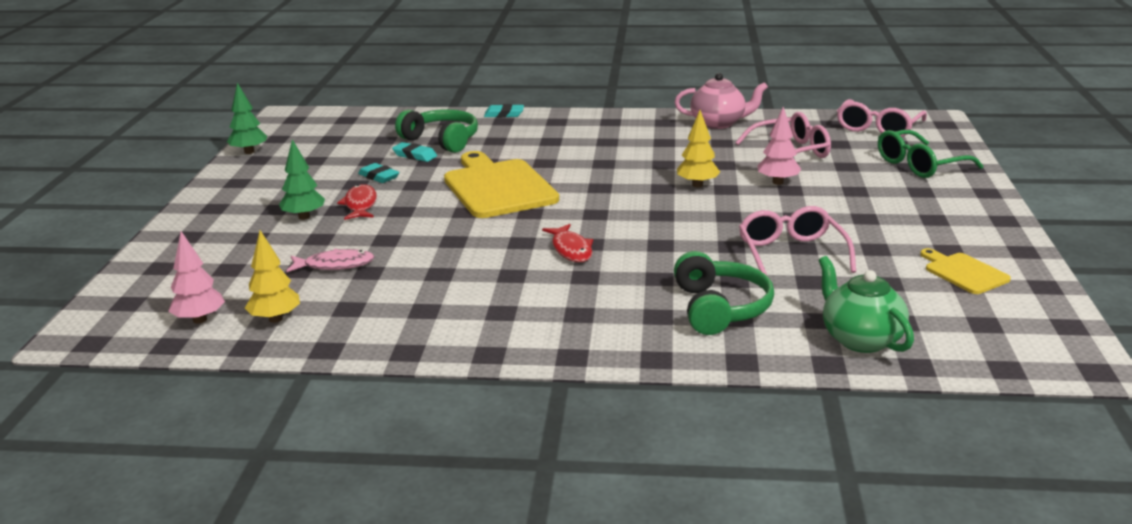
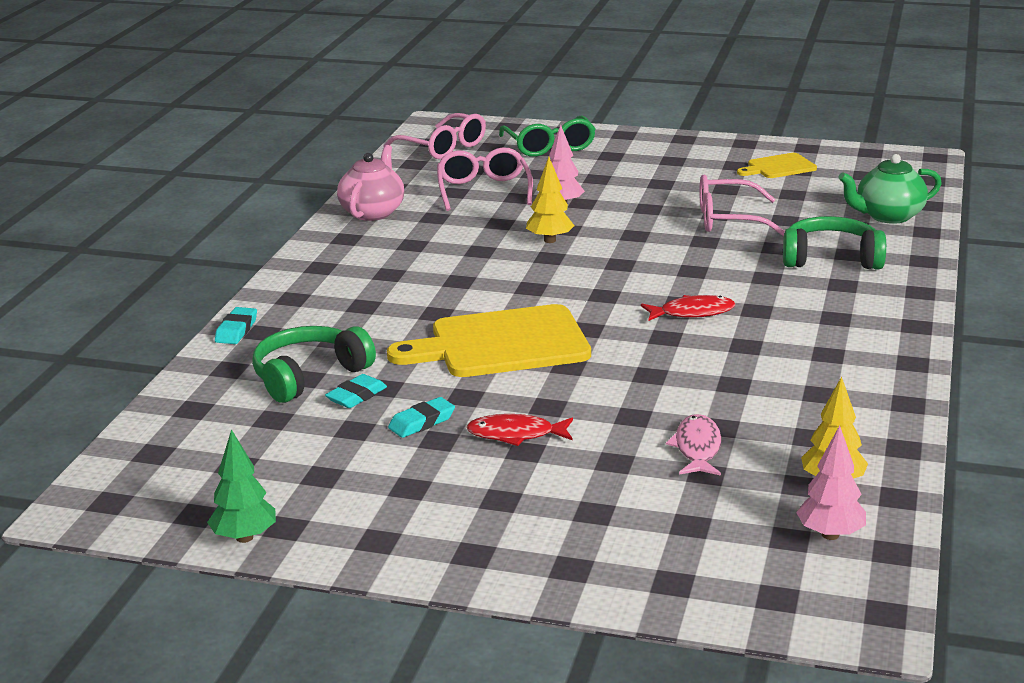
camera: 80 degrees left, 0 degrees up
green tree [279,139,325,220] -> none

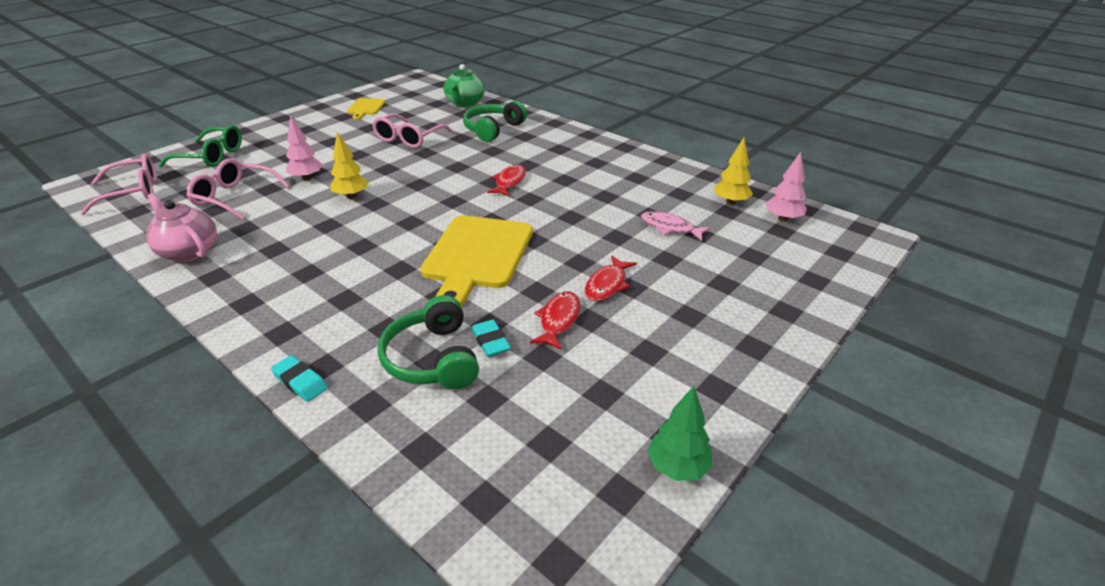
camera: 65 degrees left, 10 degrees up
turquoise eraser [388,397,455,438] -> red fish [530,292,580,350]

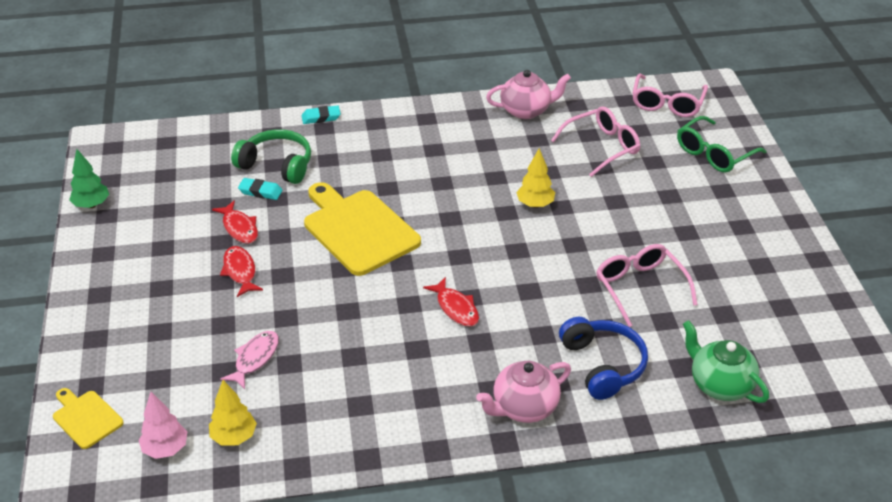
camera: 130 degrees right, 5 degrees up
pink tree [286,115,323,181] -> none
yellow cutting board [347,98,386,120] -> yellow cutting board moved to [53,388,123,449]
green headphones [463,101,527,142] -> blue headphones [559,317,648,400]
pink fish [641,211,711,241] -> pink fish turned 45 degrees counterclockwise [220,331,279,389]
none -> pink teapot [476,361,571,423]

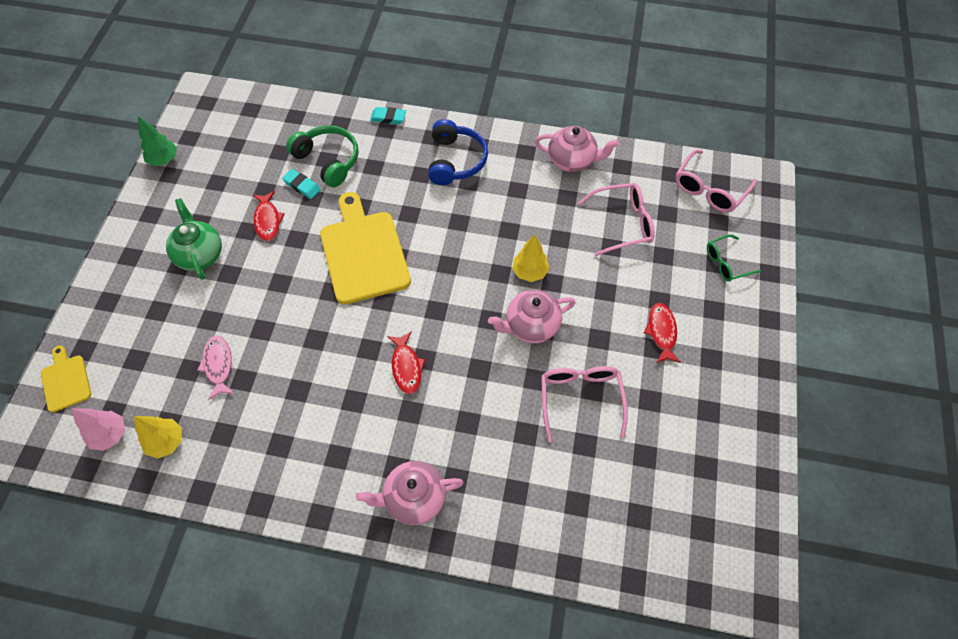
camera: 20 degrees right, 20 degrees up
red fish [220,246,263,297] -> red fish moved to [644,303,681,363]
pink fish [220,331,279,389] -> pink fish turned 60 degrees counterclockwise [197,336,234,400]
blue headphones [559,317,648,400] -> blue headphones moved to [428,119,488,185]
green glasses [677,116,766,173] -> green glasses [707,235,761,281], size x0.65
green teapot [683,320,769,403] -> green teapot moved to [166,198,222,280]
none -> pink teapot [488,290,576,343]

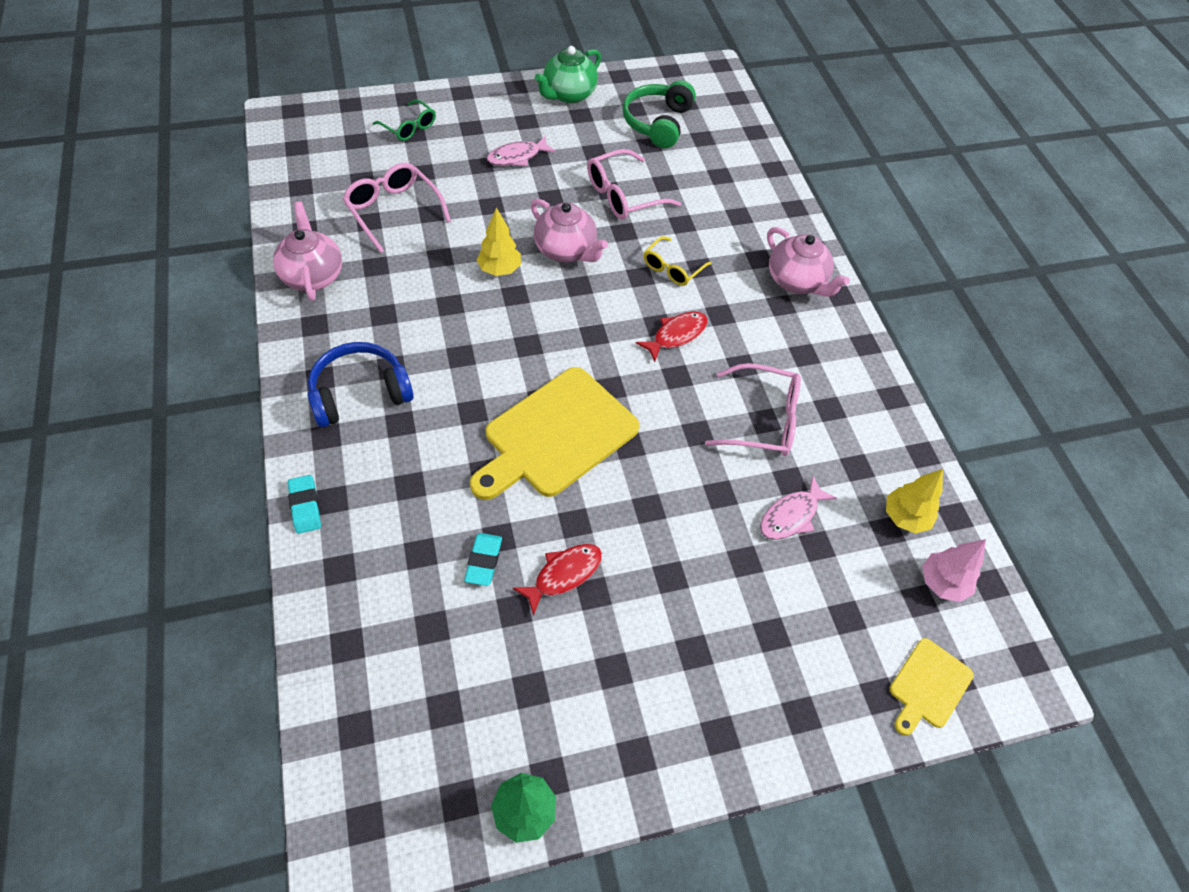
camera: 120 degrees left, 5 degrees down
green teapot [166,198,222,280] -> green teapot moved to [535,46,601,104]
green headphones [286,125,359,187] -> green headphones moved to [622,80,696,148]
red fish [644,303,681,363] -> pink fish [487,136,556,166]
pink glasses [675,149,756,212] -> pink glasses moved to [705,363,801,456]
none -> yellow glasses [644,236,711,286]

